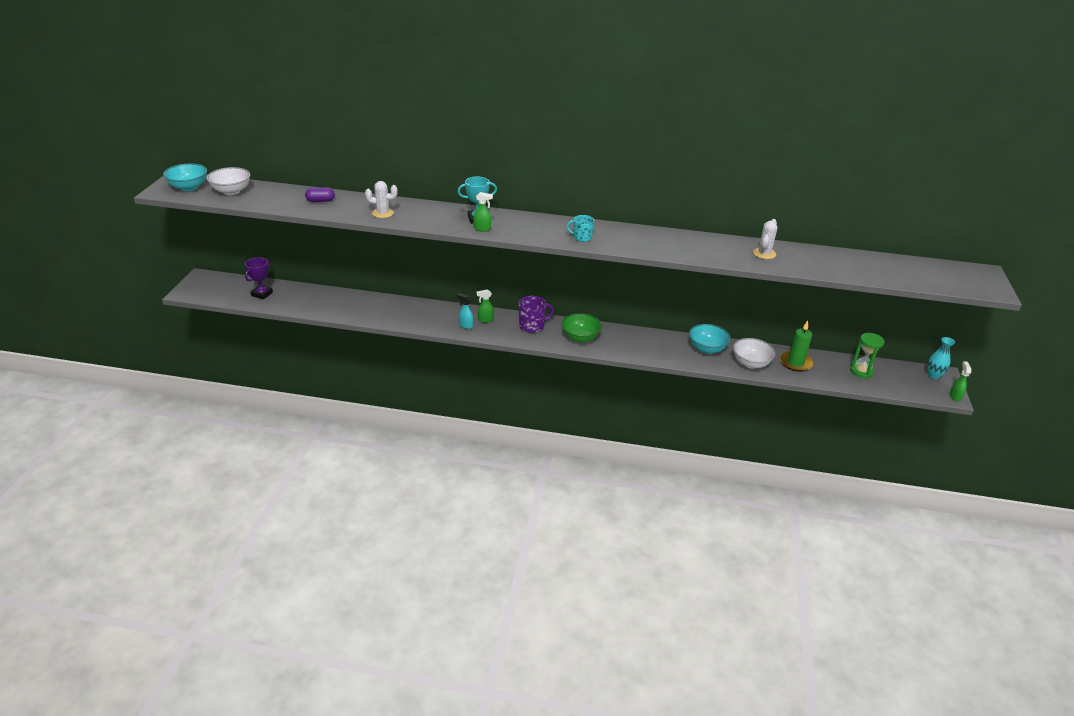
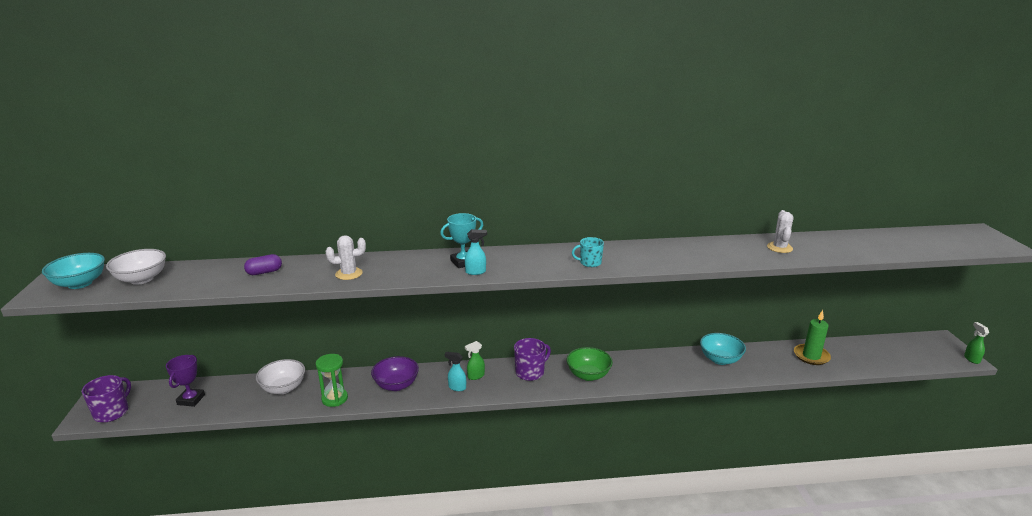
camera: 15 degrees left, 10 degrees down
green spray bottle [473,192,493,232] -> turquoise spray bottle [465,229,487,275]
white bowl [733,338,775,369] -> white bowl moved to [256,359,305,394]
green hourglass [850,333,884,378] -> green hourglass moved to [316,354,348,407]
turquoise vase [927,337,955,379] -> none
none -> purple mug [82,375,131,423]
none -> purple bowl [371,356,419,391]

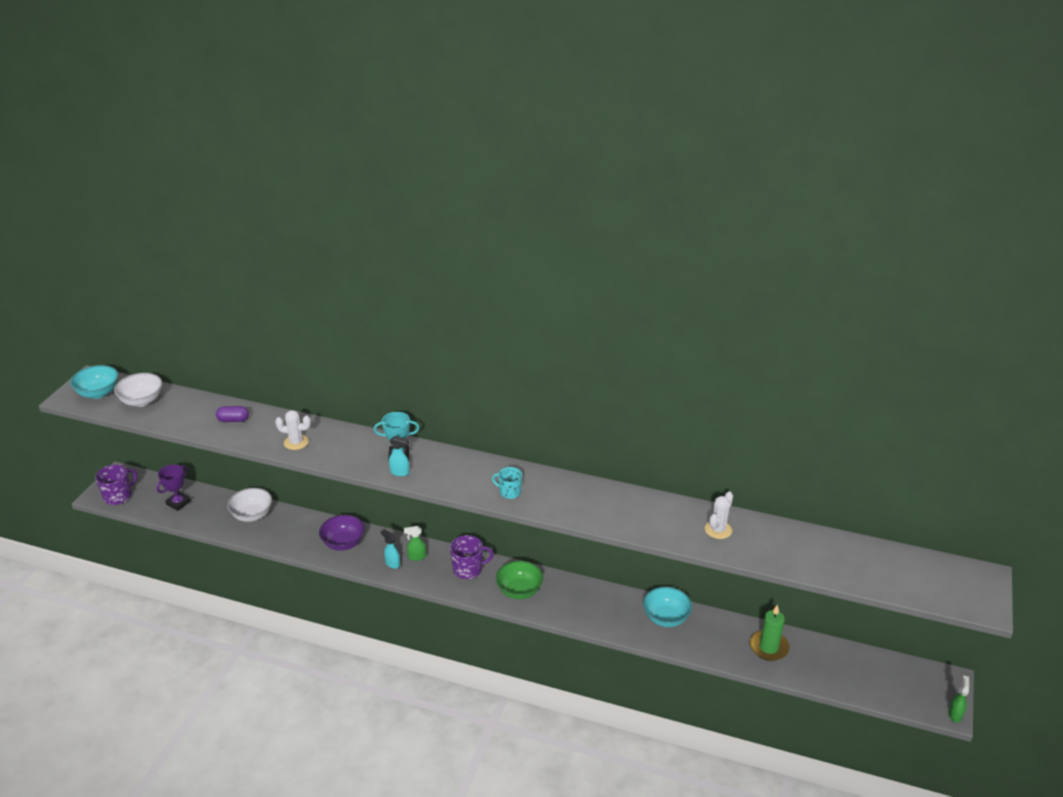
camera: 25 degrees right, 10 degrees up
green hourglass [316,354,348,407] -> none

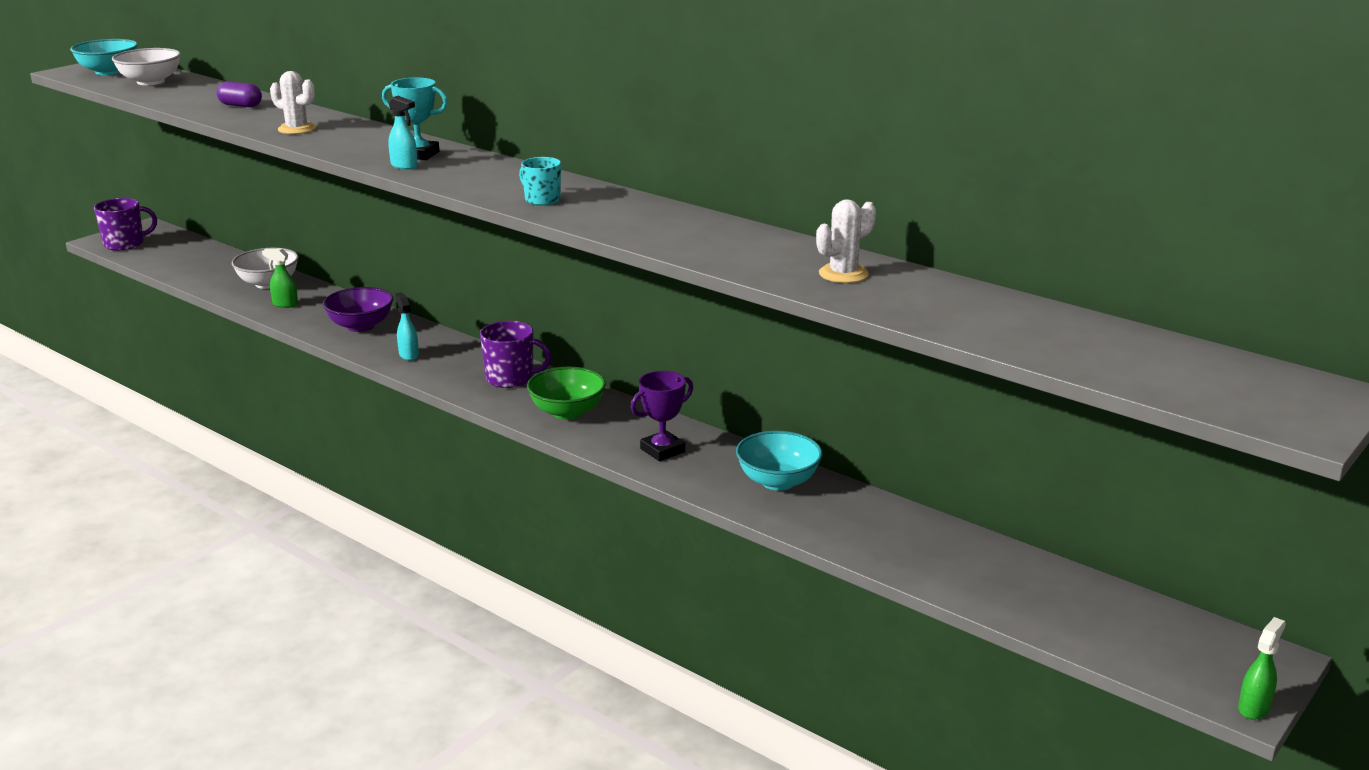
camera: 20 degrees right, 10 degrees down
purple trophy [156,464,191,511] -> purple trophy moved to [631,371,693,461]
green spray bottle [404,526,426,561] -> green spray bottle moved to [262,248,298,308]
green candle [750,605,790,661] -> none

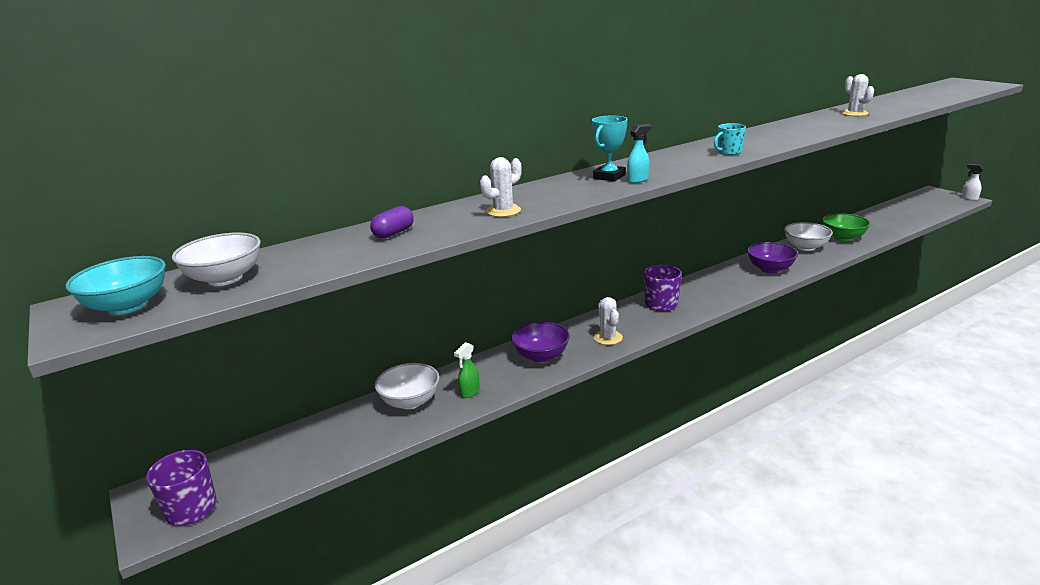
camera: 70 degrees left, 0 degrees up
turquoise spray bottle [395,292,419,361] -> white cactus [594,297,623,345]
green bowl [527,367,606,420] -> green bowl moved to [822,213,871,241]
purple trophy [631,371,693,461] -> purple bowl [747,242,798,273]
turquoise bowl [736,431,823,491] -> white bowl [784,222,833,251]
green spray bottle [1238,617,1286,720] -> white spray bottle [962,164,984,201]

